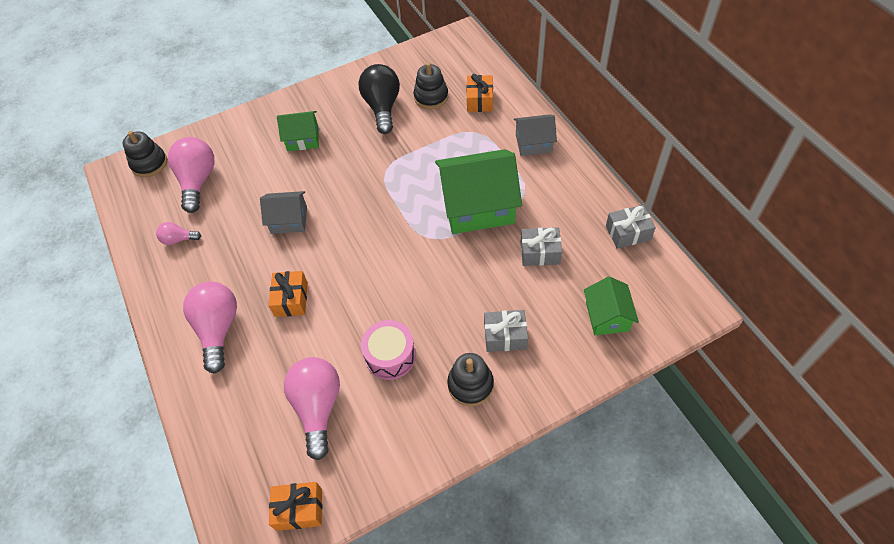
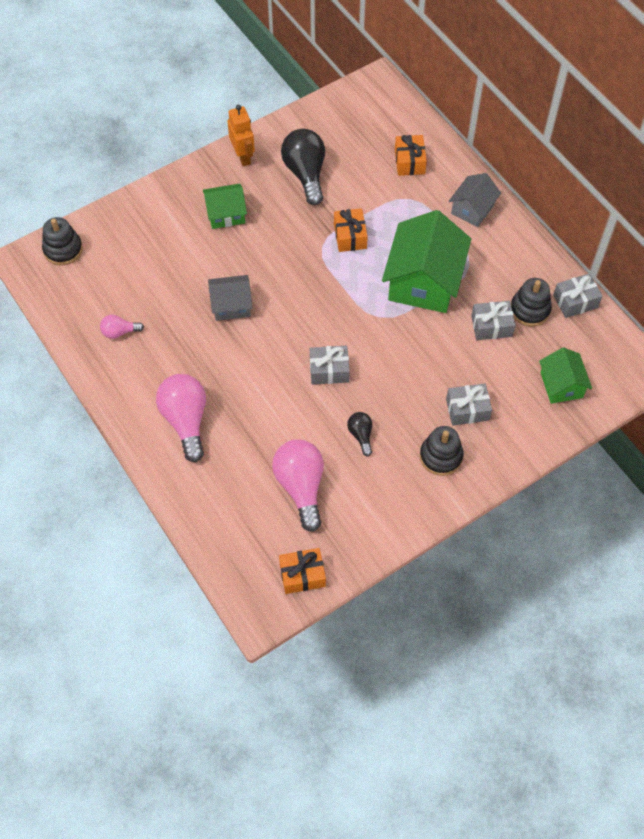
camera: 10 degrees left, 5 degrees up
pink light bulb [168,137,214,213] -> none
orange gift [268,271,308,317] -> orange gift moved to [334,208,368,252]
pink drum [361,320,416,380] -> black light bulb [347,412,372,456]
black stacking toy [414,62,448,109] -> black stacking toy moved to [511,278,552,327]
green house [435,149,522,234] -> green house turned 60 degrees counterclockwise [382,210,471,313]
grey house [514,114,557,156] -> grey house turned 45 degrees counterclockwise [449,173,501,227]
none -> orange robot [227,105,255,166]
none -> grey gift [310,346,350,385]

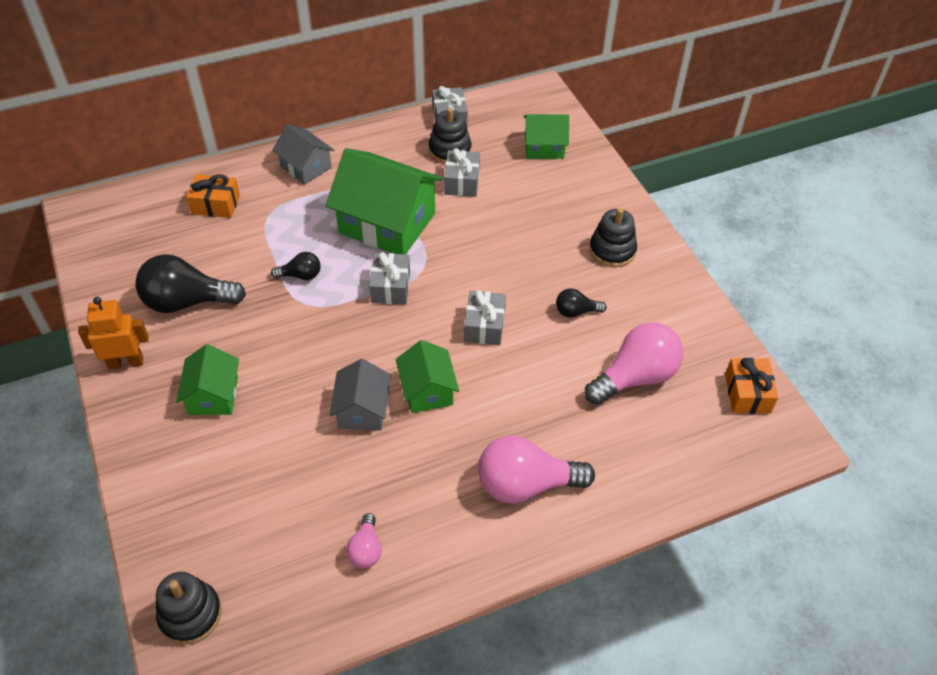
camera: 80 degrees left, 10 degrees down
pink light bulb [272,439,324,532] -> pink light bulb turned 150 degrees clockwise [585,323,683,405]
orange gift [334,208,368,252] -> black light bulb [271,252,321,280]
grey gift [446,384,492,425] -> grey gift moved to [369,252,410,304]
none -> green house [396,340,459,413]

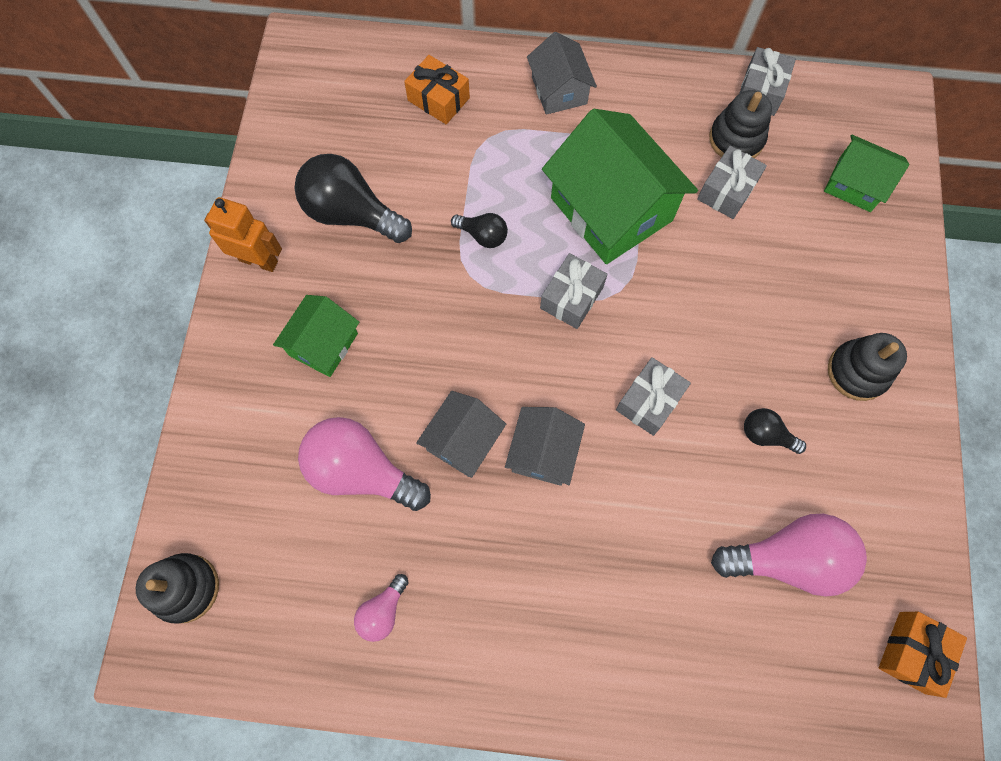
camera: 30 degrees right, 20 degrees up
green house [396,340,459,413] -> grey house [505,407,585,486]
pink light bulb [478,436,595,504] -> pink light bulb moved to [298,417,431,511]

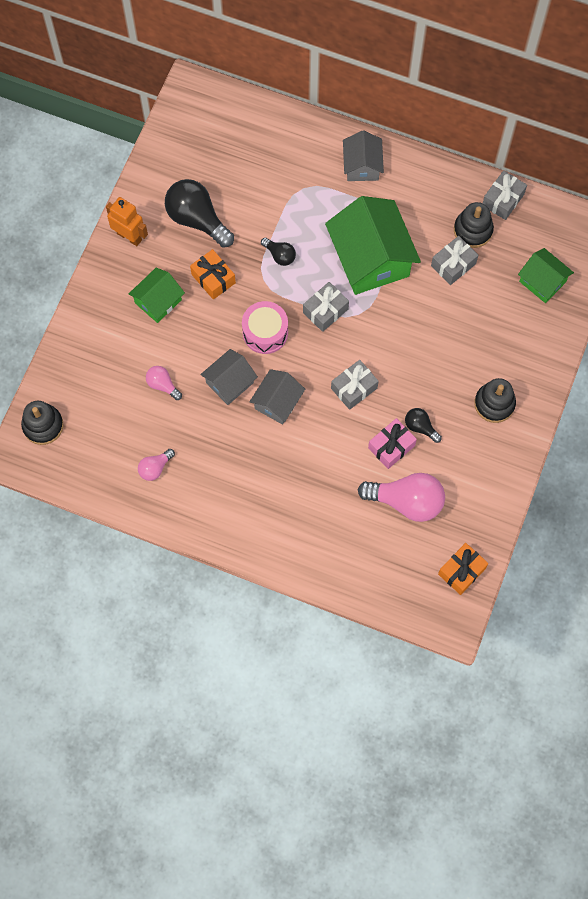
camera: 15 degrees right, 0 degrees up
pink light bulb [298,417,431,511] -> pink light bulb [146,366,182,400], size x0.50
orange gift [404,55,470,124] -> orange gift moved to [190,249,236,300]
none -> pink drum [242,301,288,354]
none -> pink gift [368,418,417,469]

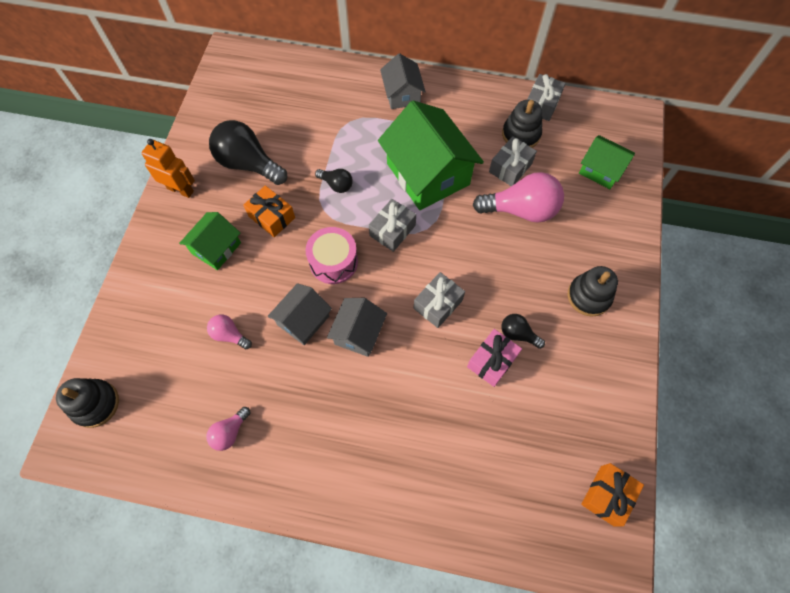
camera: 10 degrees left, 5 degrees down
pink light bulb [358,473,445,522] -> pink light bulb moved to [473,172,564,223]

